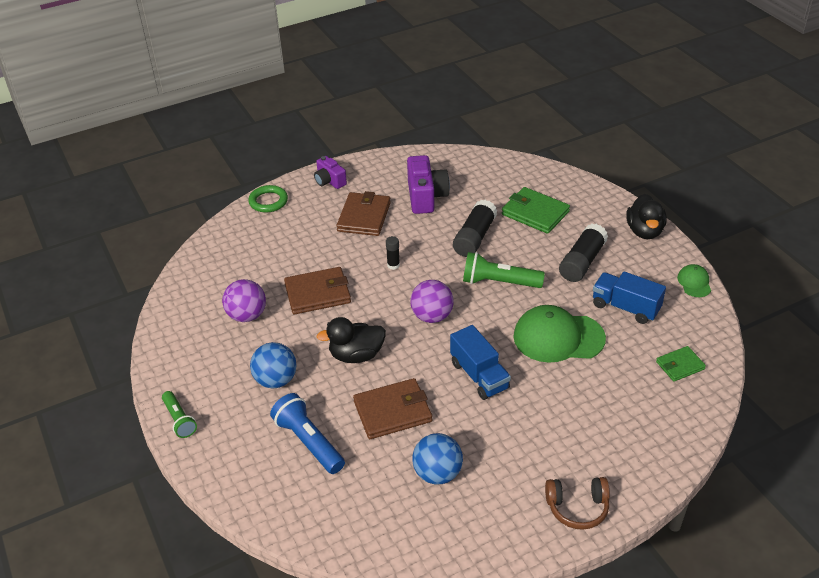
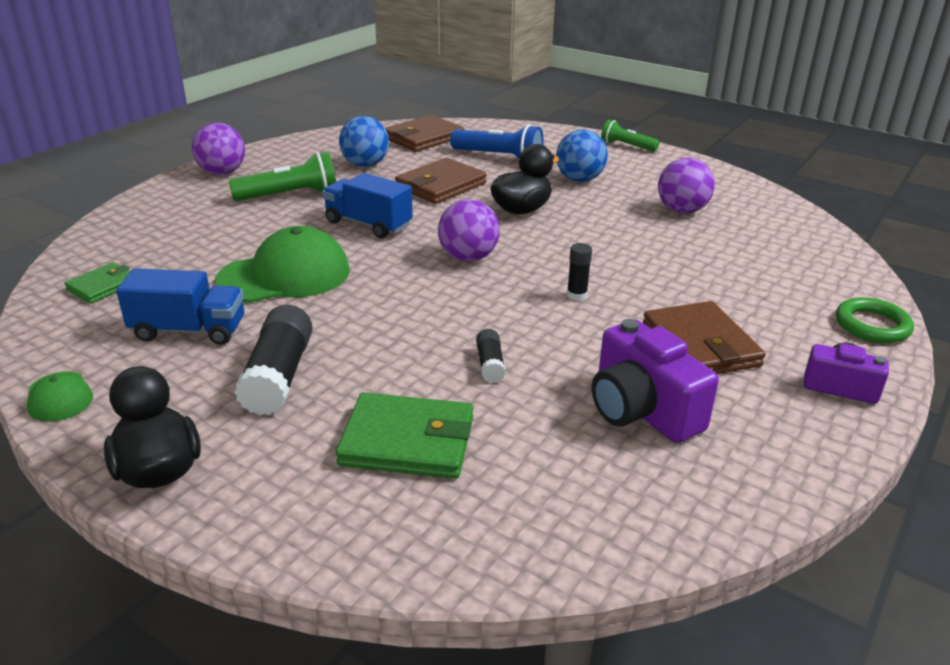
camera: 150 degrees right, 10 degrees down
brown wallet [284,267,351,314] -> brown wallet moved to [385,115,464,152]
black glue stick [453,200,497,257] -> black glue stick [476,329,506,383], size x0.51
green flashlight [463,252,545,288] -> green flashlight moved to [229,152,336,201]
brown headphones [545,477,610,530] -> purple ball [192,123,245,175]

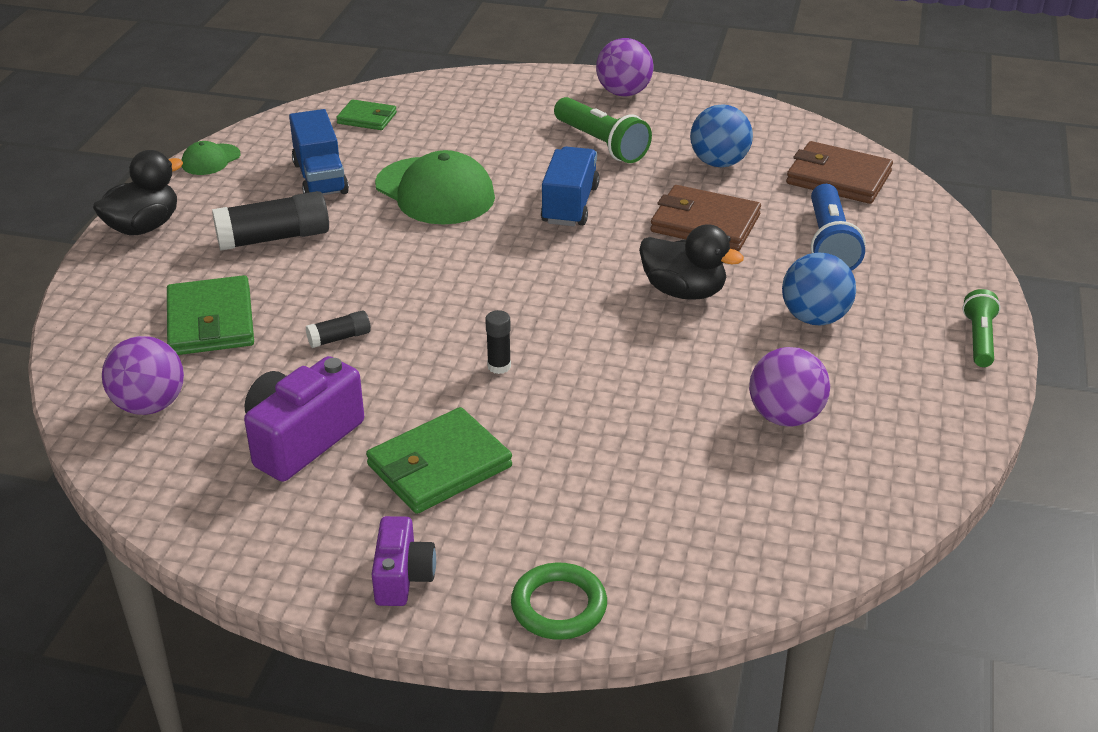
camera: 70 degrees right, 5 degrees up
purple ball [438,199,500,262] -> purple ball moved to [102,336,184,415]
brown wallet [643,301,766,374] -> green wallet [366,407,512,514]

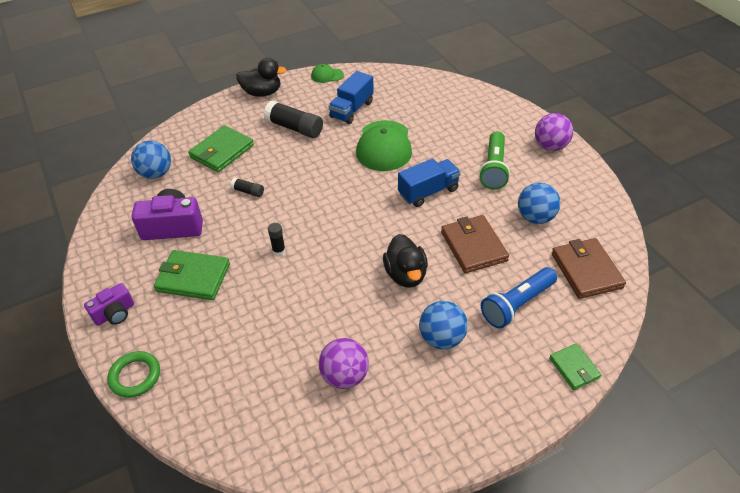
camera: 50 degrees right, 10 degrees up
purple ball [102,336,184,415] -> blue ball [131,141,171,179]
green wallet [336,99,397,130] -> green wallet moved to [549,343,601,390]
green flashlight [963,289,1001,367] -> none

